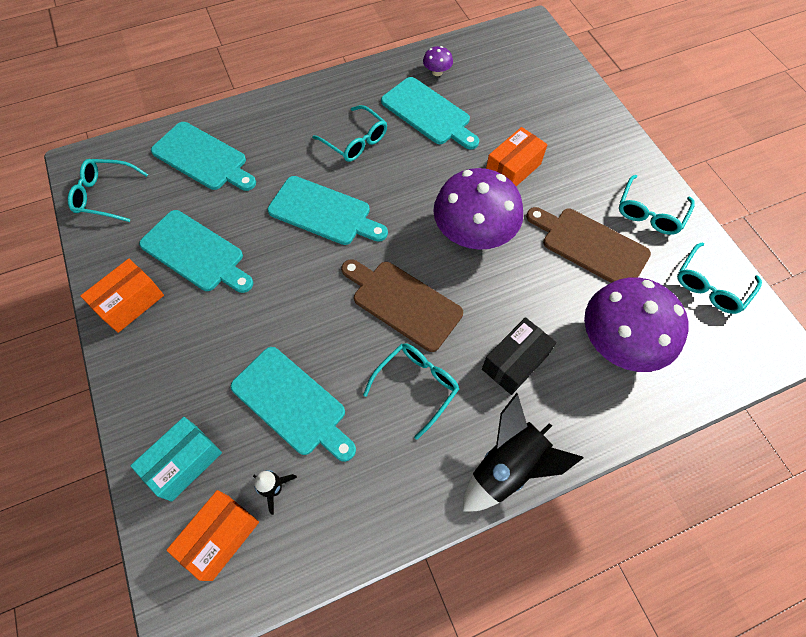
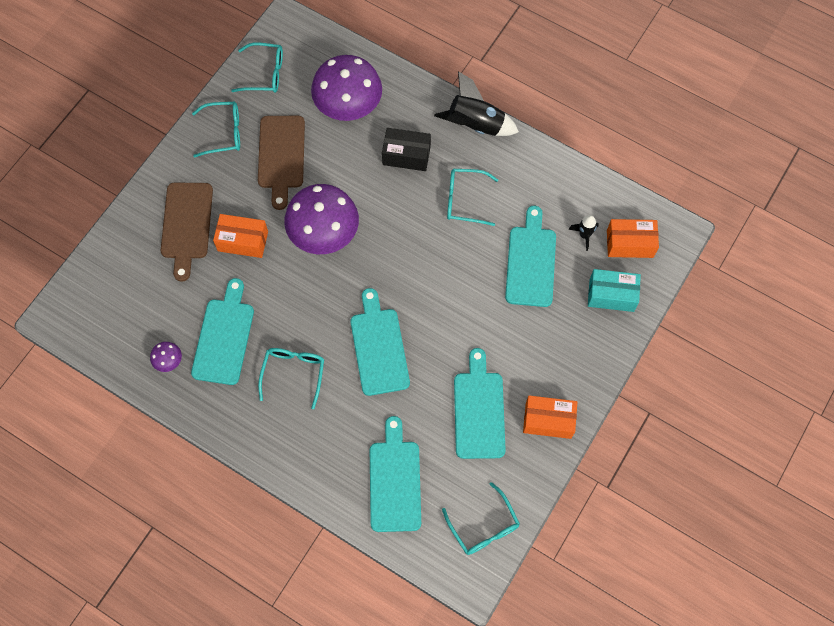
camera: 125 degrees left, 5 degrees up
brown cutting board [341,259,463,352] -> brown cutting board moved to [161,183,213,282]

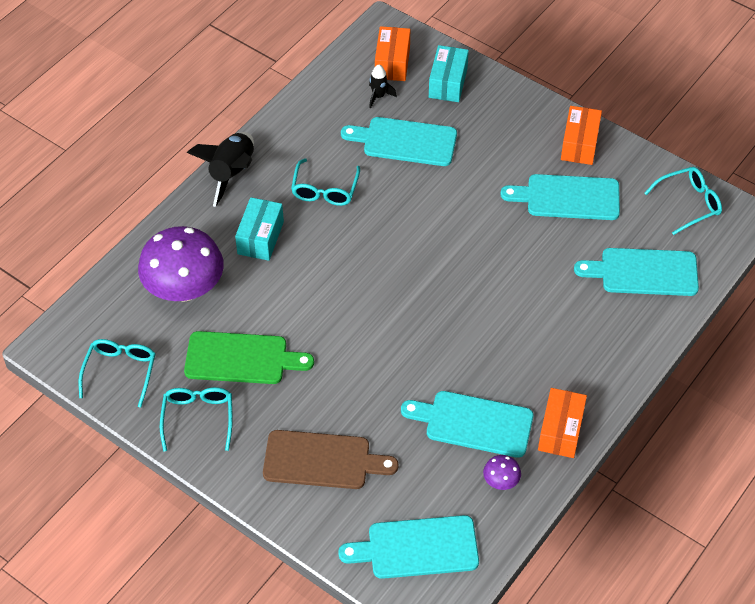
camera: 85 degrees left, 15 degrees down
orange box [213,214,268,258] -> orange box moved to [538,388,587,458]
brown cutting board [258,116,305,210] -> green cutting board [184,331,314,384]
turquoise glasses [258,348,324,409] -> none
purple mushroom [284,184,359,254] -> none
turquoise cutting board [351,288,410,396] -> turquoise cutting board moved to [338,515,479,579]
black box [382,128,431,171] -> turquoise box [235,197,284,261]

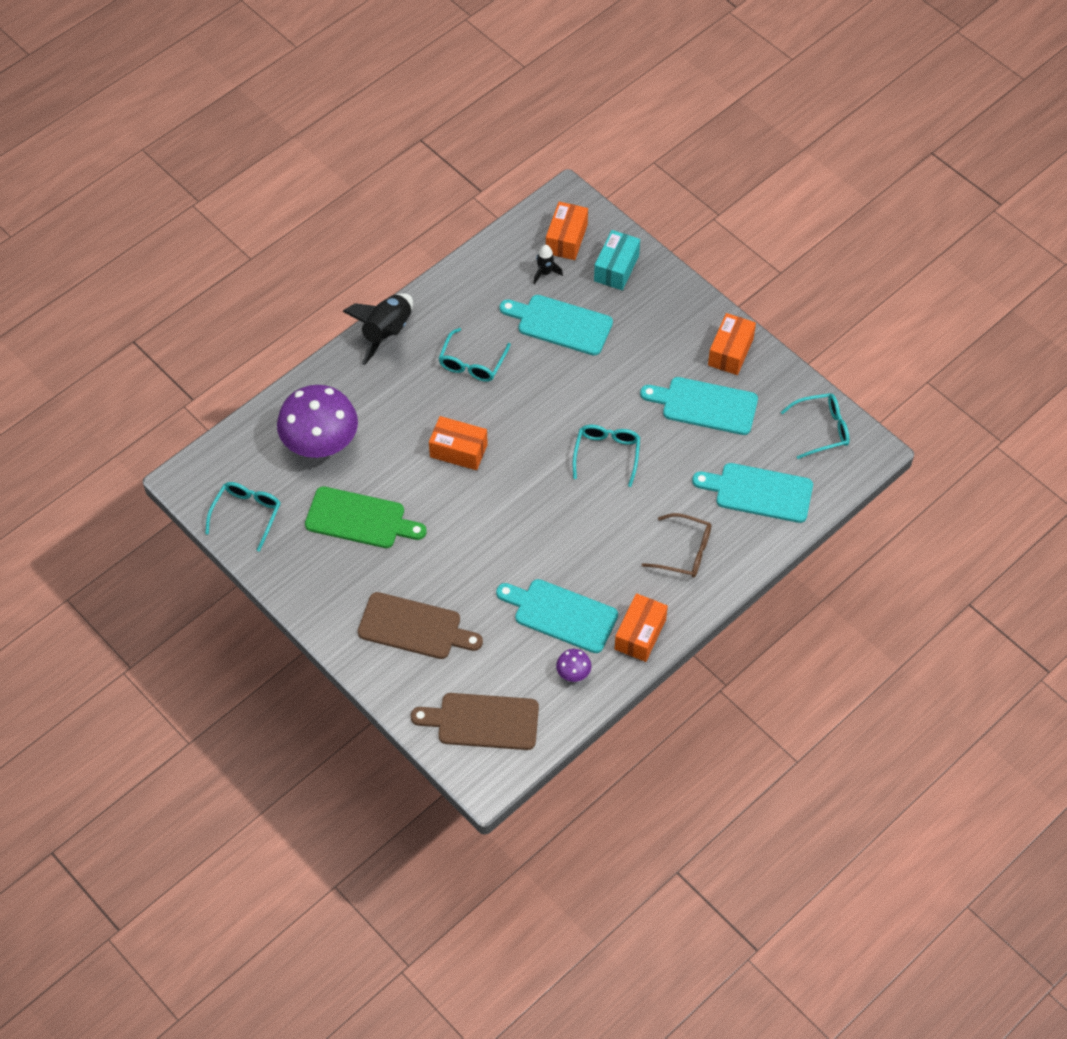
camera: 10 degrees right, 5 degrees up
turquoise glasses [160,387,233,452] -> turquoise glasses moved to [573,425,640,487]
turquoise box [235,197,284,261] -> none
turquoise cutting board [338,515,479,579] -> brown cutting board [411,693,539,750]
none -> orange box [429,416,488,470]
none -> brown glasses [642,513,711,577]

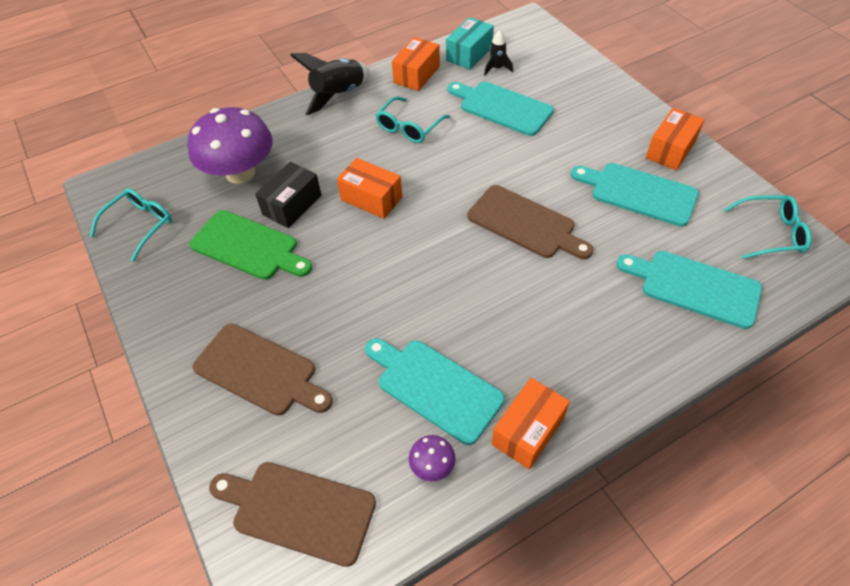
camera: 15 degrees right, 5 degrees down
orange box [546,202,588,260] -> orange box moved to [392,37,440,91]
turquoise glasses [573,425,640,487] -> brown cutting board [468,185,594,259]
turquoise box [594,230,640,290] -> turquoise box moved to [446,17,494,70]
brown glasses [642,513,711,577] -> none
none -> black box [255,162,321,228]

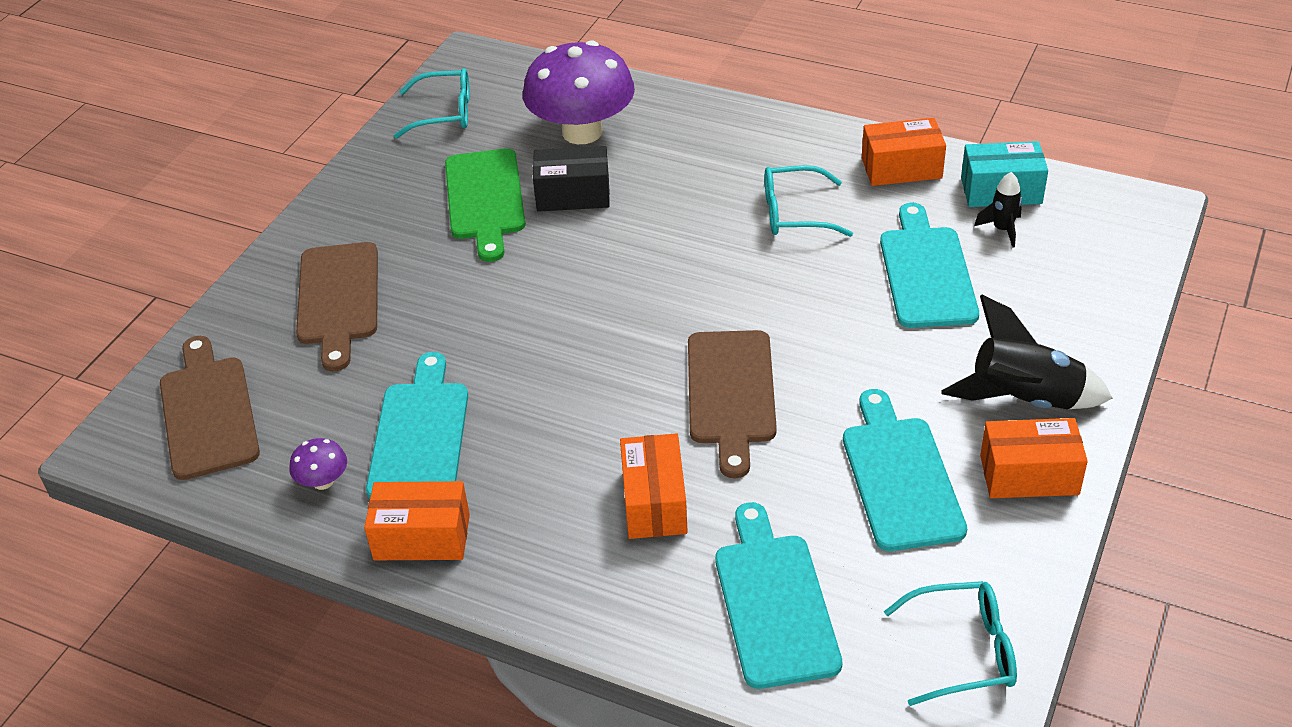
camera: 55 degrees right, 10 degrees down
black rocket [290,53,370,115] -> black rocket moved to [941,295,1113,409]
orange box [337,158,402,219] -> orange box moved to [620,433,688,539]
turquoise glasses [723,195,811,259] -> turquoise glasses turned 60 degrees counterclockwise [884,581,1017,706]

